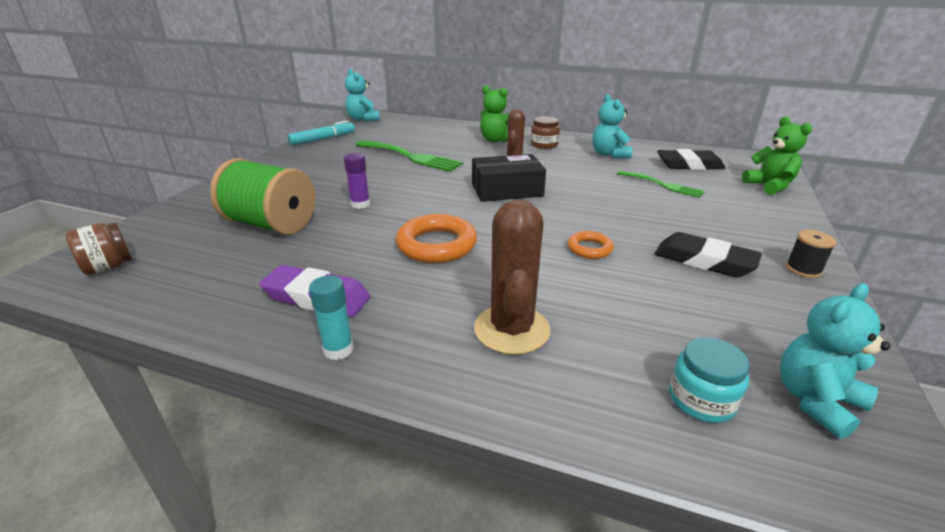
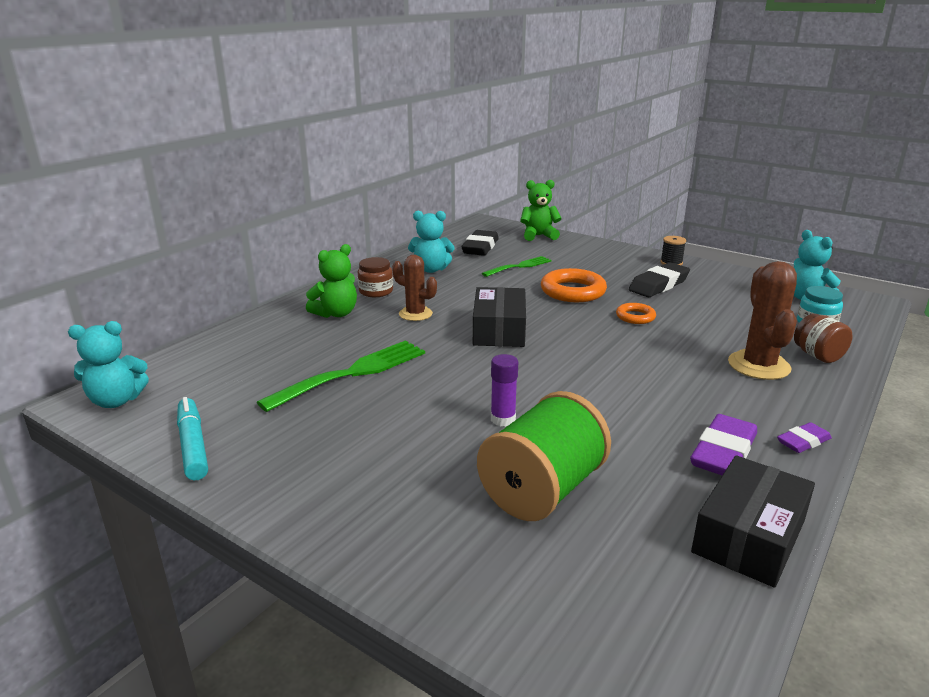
camera: 75 degrees left, 5 degrees down
brown jar [66,222,132,275] -> brown jar moved to [794,314,853,363]
turquoise glue stick [309,275,354,360] -> purple eraser [777,422,832,453]
orange ring [396,214,477,263] -> orange ring moved to [541,268,607,302]
brown cactus [474,199,550,355] -> brown cactus turned 75 degrees clockwise [728,261,797,380]
none -> black box [691,455,815,588]

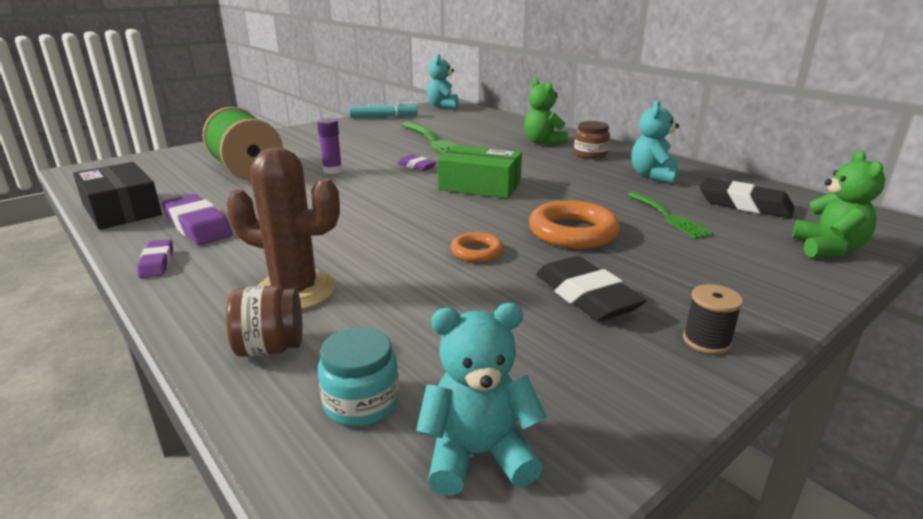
camera: 105 degrees right, 0 degrees up
brown cactus [392,254,437,321] -> none
black box [473,287,526,347] -> green box [438,145,522,199]
none -> purple eraser [398,155,437,171]

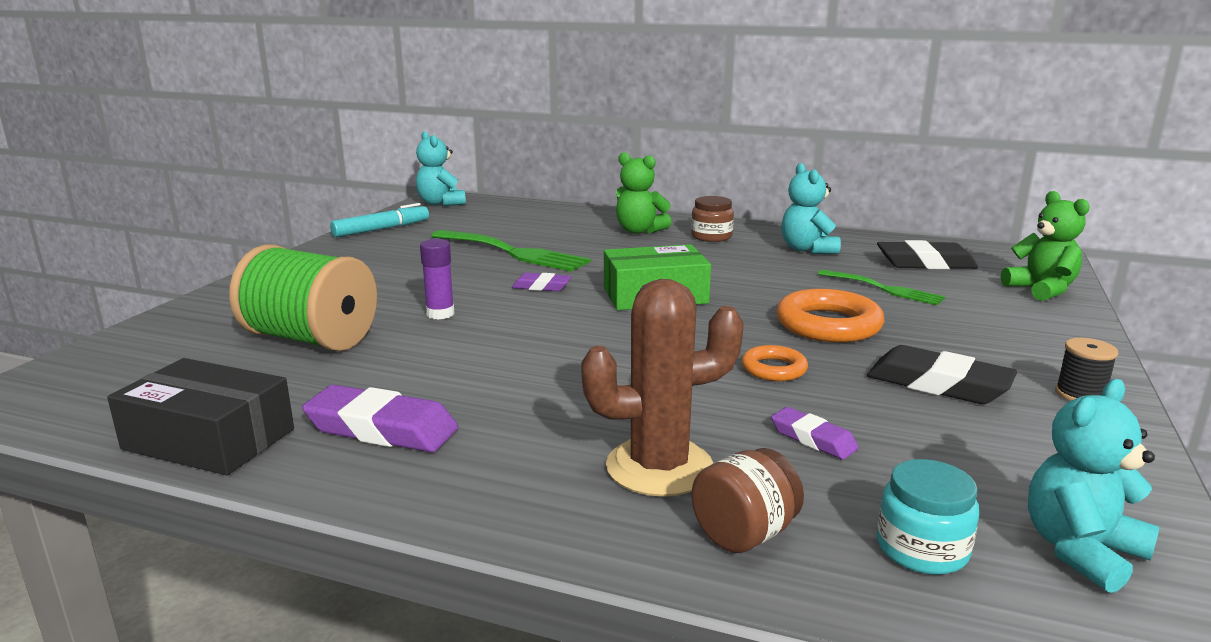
camera: 30 degrees left, 5 degrees down
purple eraser [137,239,173,278] -> purple eraser moved to [771,407,859,459]

